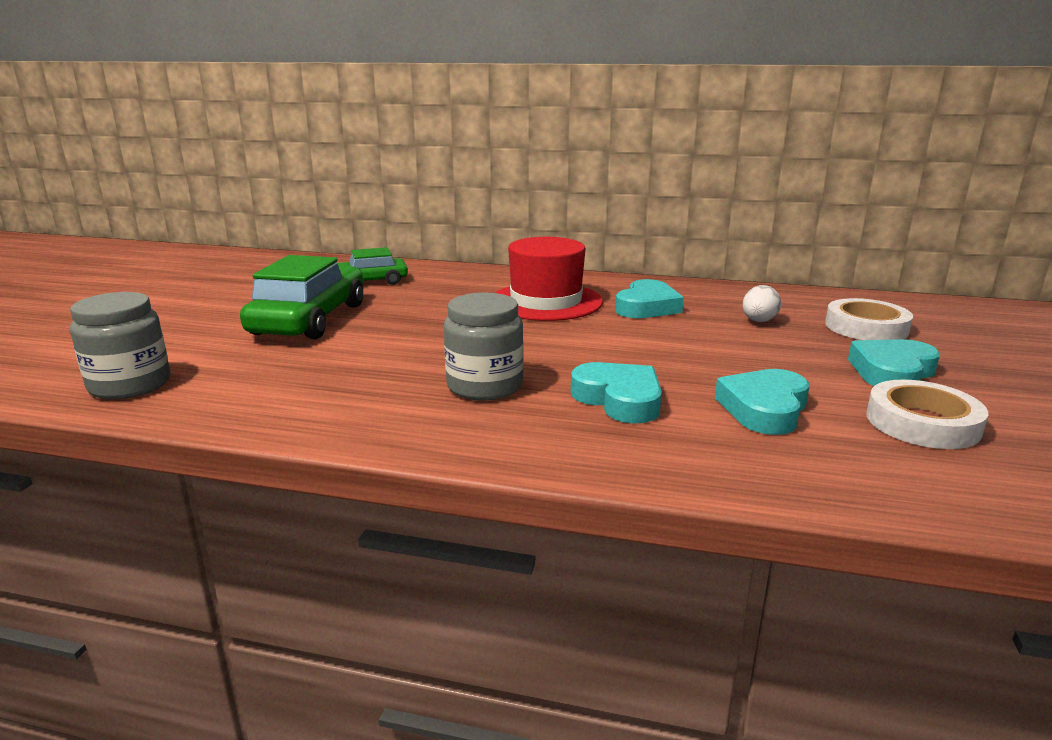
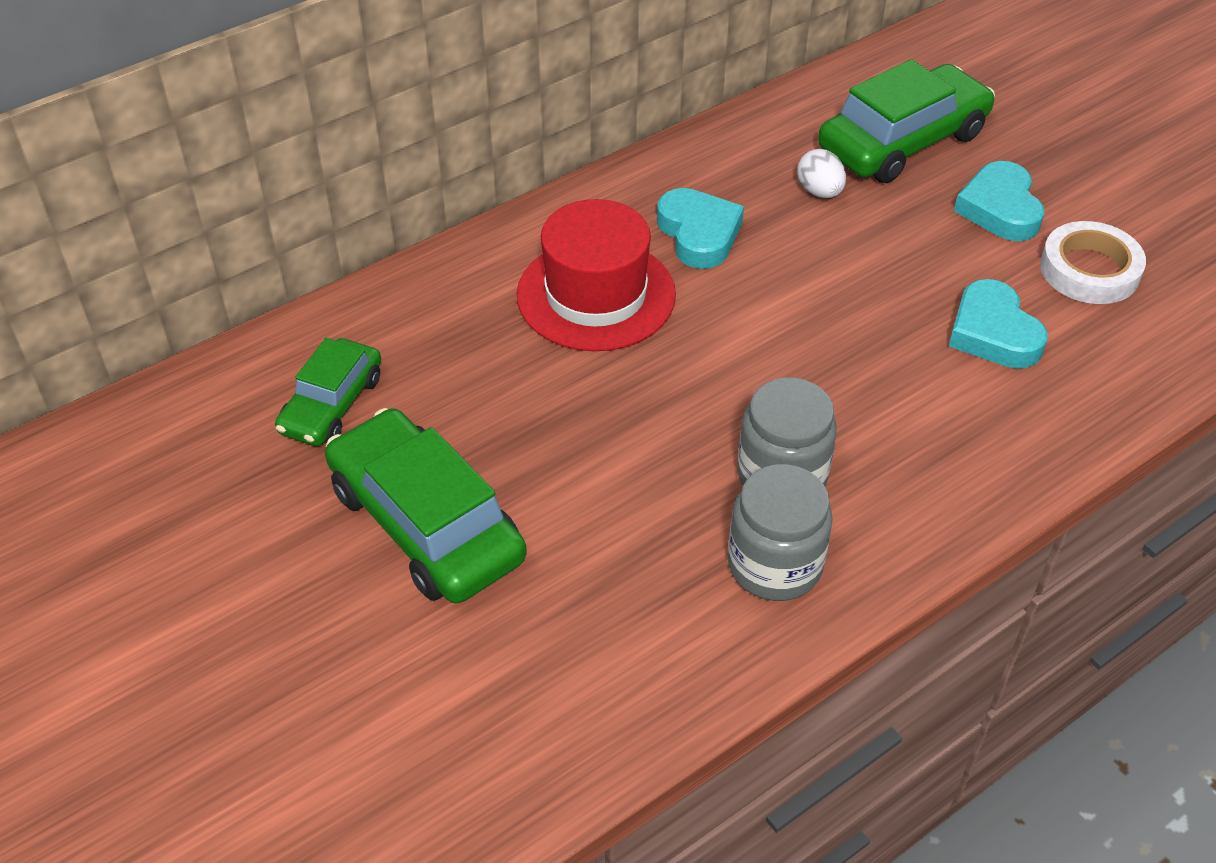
camera: 50 degrees left, 25 degrees up
grey jar [70,292,171,399] -> grey jar moved to [728,464,833,601]
turquoise heart [571,362,662,424] -> none
white tape [825,298,913,340] -> green car [818,59,995,183]

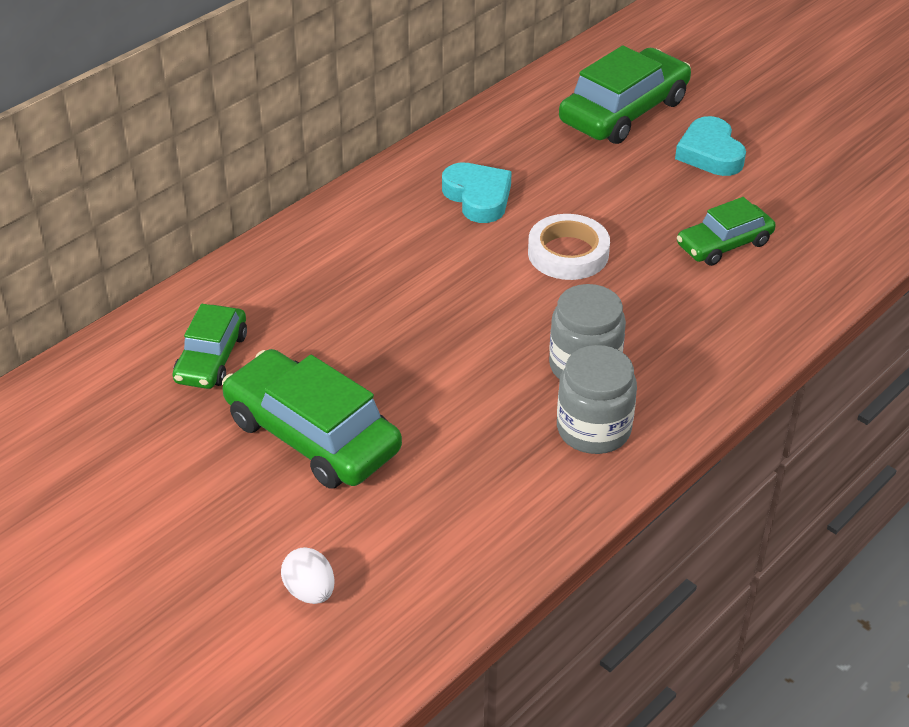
camera: 10 degrees left, 5 degrees down
red hat [517,199,676,351] -> none
white egg [797,149,846,198] -> white egg moved to [281,547,335,604]
turquoise heart [949,279,1048,369] -> green car [677,197,776,266]
white tape [1040,221,1146,304] -> white tape moved to [528,214,610,280]

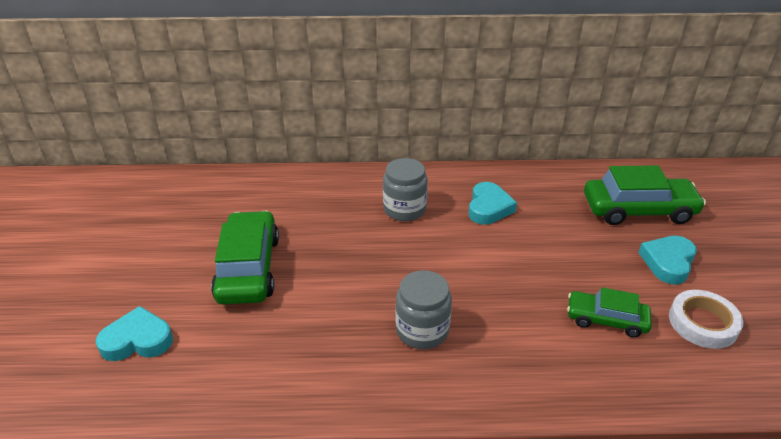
camera: 45 degrees right, 5 degrees down
green car [173,304,247,389] -> none
white egg [281,547,335,604] -> turquoise heart [96,306,173,361]
white tape [528,214,610,280] -> white tape moved to [669,290,743,349]
grey jar [557,345,637,454] -> grey jar moved to [383,158,428,221]

